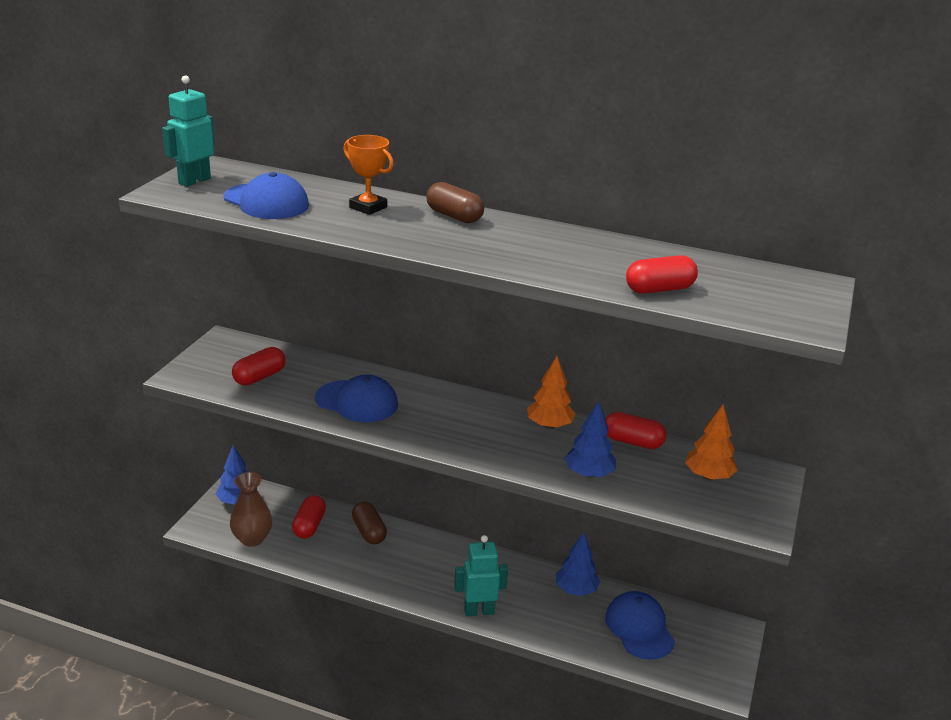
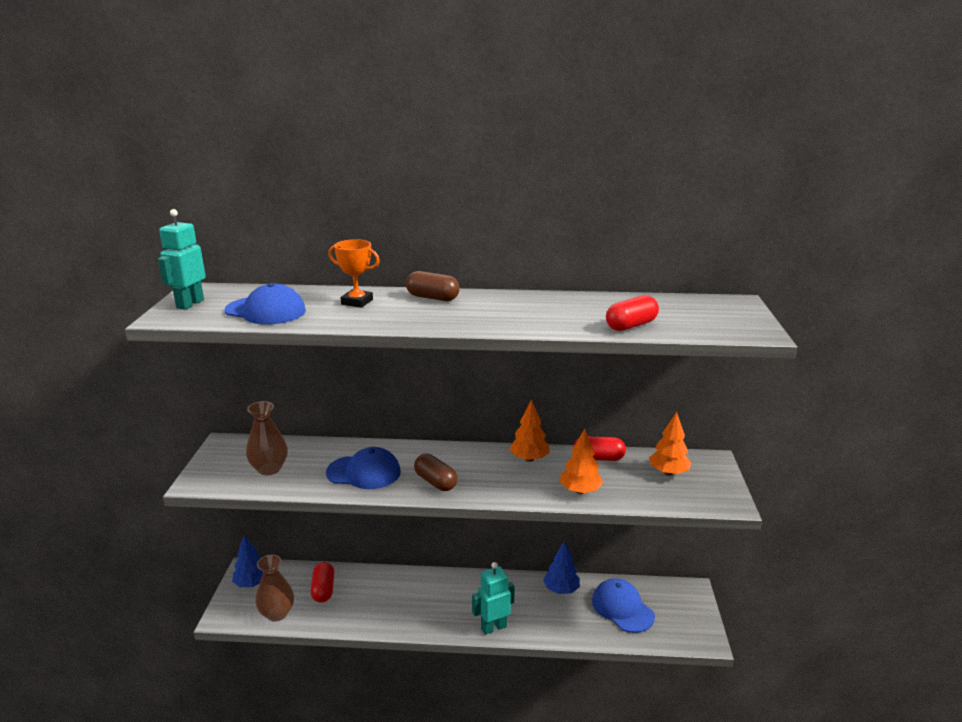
camera: 15 degrees left, 5 degrees down
red capsule [232,347,286,385] -> brown vase [246,401,288,475]
brown capsule [352,501,387,544] -> brown capsule moved to [414,454,458,491]
blue tree [565,401,616,478] -> orange tree [560,429,603,494]

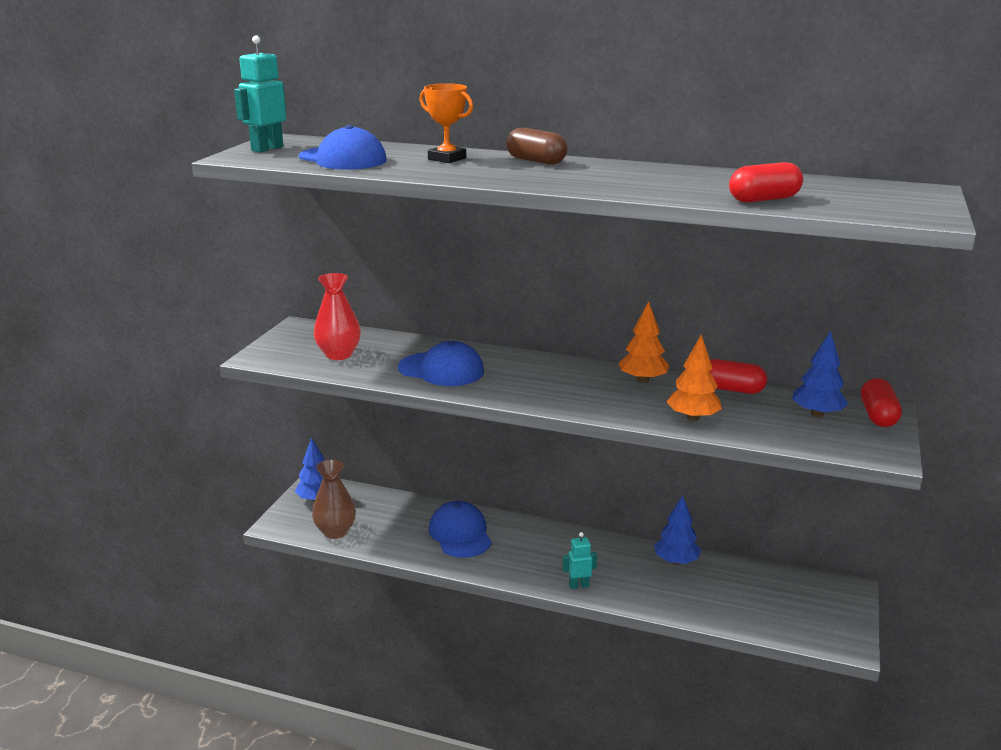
camera: 15 degrees right, 0 degrees up
brown vase [246,401,288,475] -> red vase [314,273,361,360]
red capsule [311,562,334,602] -> red capsule moved to [861,378,902,427]
brown capsule [414,454,458,491] -> none
turquoise robot [472,562,515,635] -> turquoise robot [562,532,597,589], size x0.63
blue cap [592,578,655,633] -> blue cap moved to [429,501,492,558]
orange tree [649,412,691,475] -> blue tree [792,331,849,417]

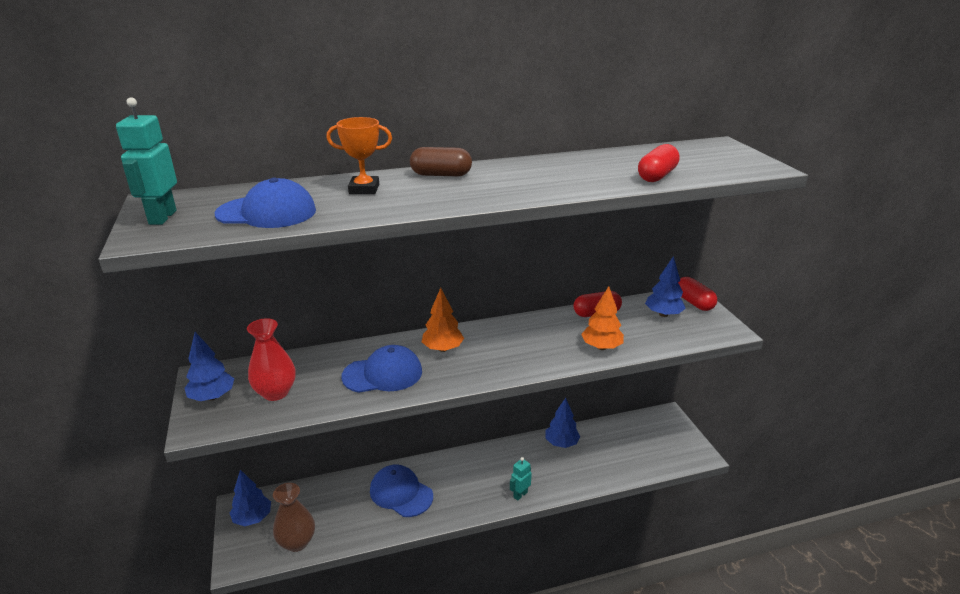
camera: 35 degrees left, 5 degrees up
orange tree [619,301,669,383] -> orange tree moved to [422,288,464,352]
none -> blue tree [184,332,234,401]

